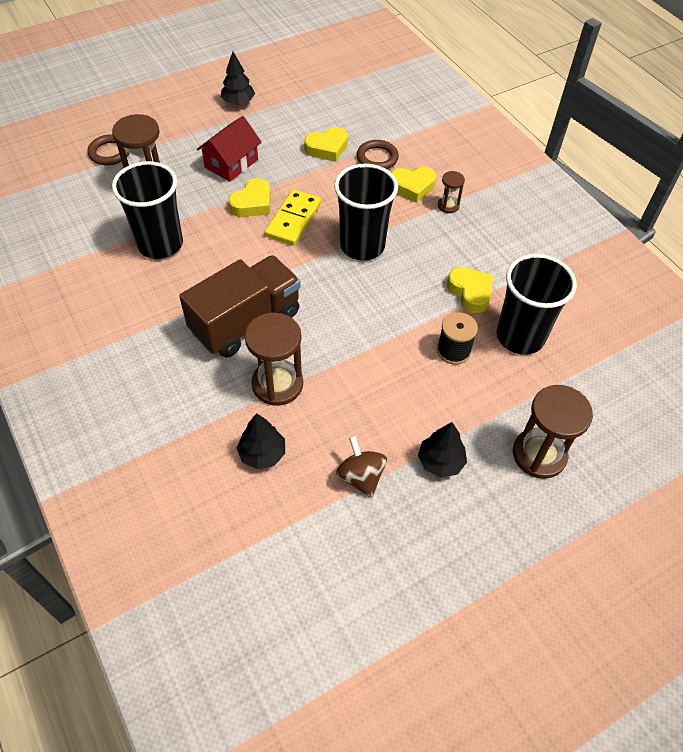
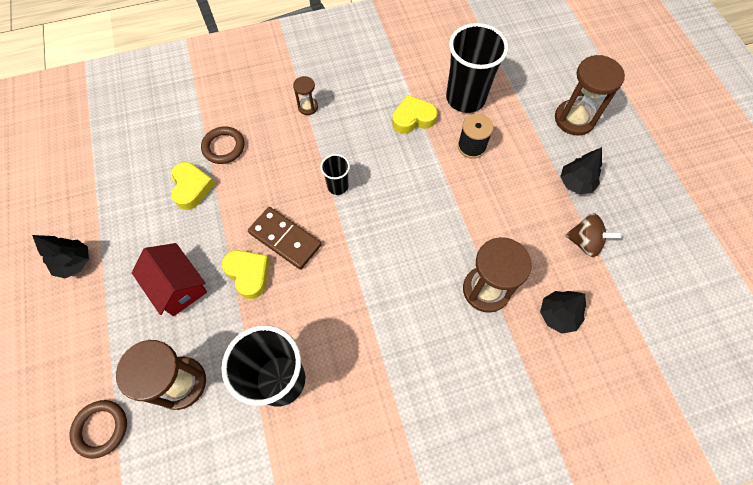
camera: 75 degrees left, 10 degrees up
brown truck [179,255,301,358] -> none
yellow domino [265,189,321,246] -> brown domino [248,207,322,269]
black cup [334,164,398,261] -> black cup [320,154,350,195], size x0.49
brown spinning top [336,436,387,498] -> brown spinning top turned 150 degrees counterclockwise [565,213,622,257]
yellow heart [391,167,436,203] -> none

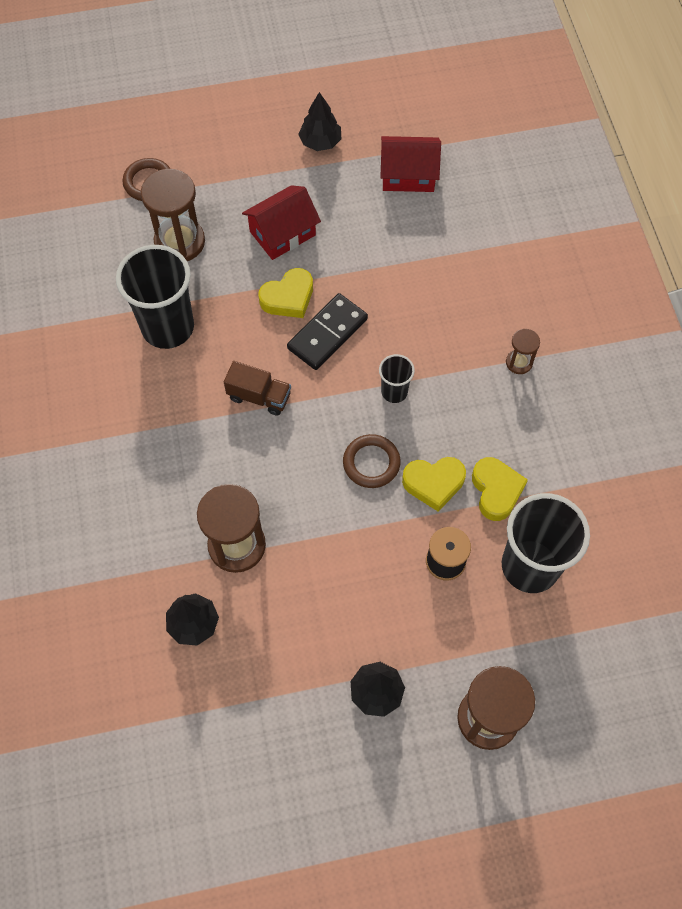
camera: 95 degrees right, 0 degrees up
yellow heart [171,162,215,210] -> yellow heart moved to [402,457,466,512]
brown ring [201,126,244,164] -> brown ring moved to [343,434,401,488]
brown domino [248,207,322,269] -> black domino [287,293,368,370]
brown spinning top [565,213,622,257] -> none
none -> brown truck [224,361,291,416]
none -> red house [380,136,441,192]

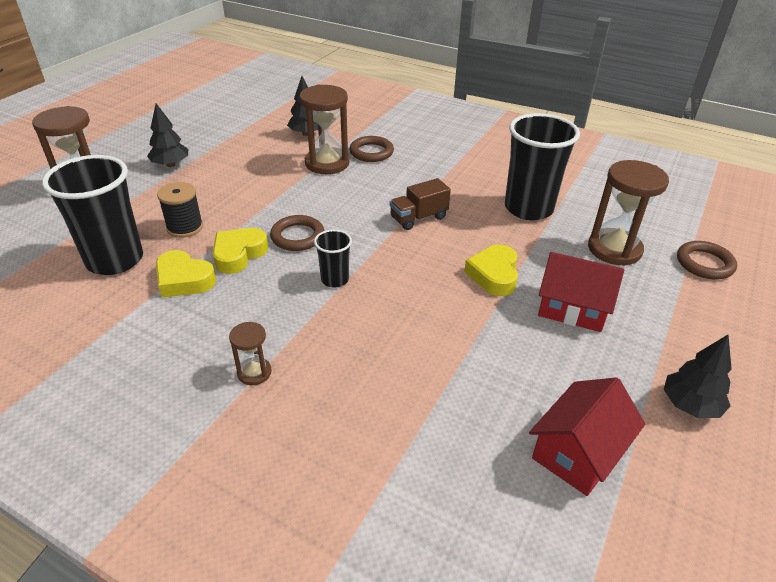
camera: 130 degrees right, 25 degrees down
red house [242,185,321,260] -> red house turned 75 degrees counterclockwise [538,252,624,332]
black domino [287,293,368,370] -> none
none -> brown ring [349,136,394,162]

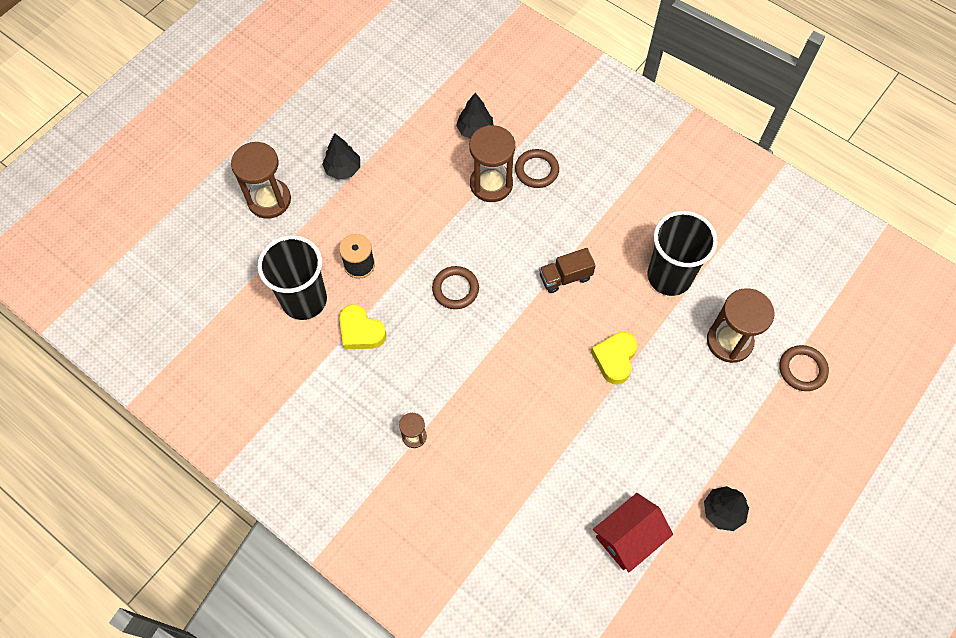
camera: 10 degrees right, 25 degrees up
yellow heart [213,228,268,274] -> none
black cup [314,229,352,288] -> none
red house [538,252,624,332] -> none

